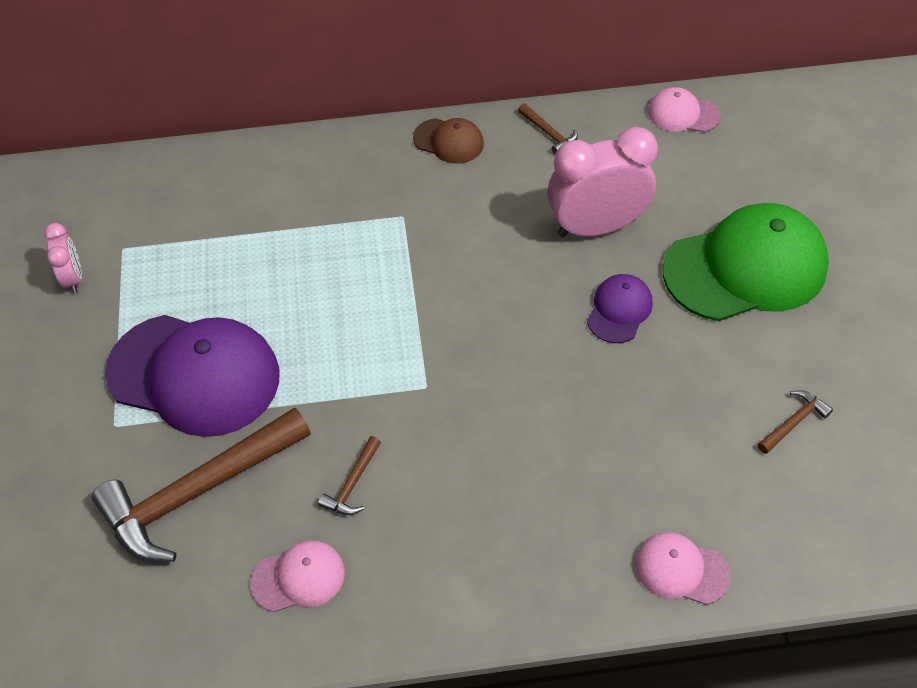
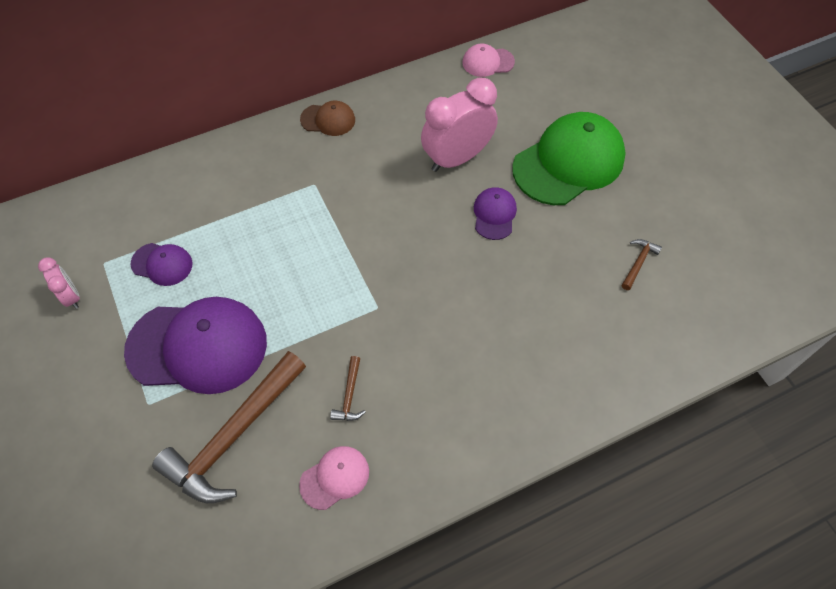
camera: 20 degrees left, 5 degrees up
brown hammer [518,103,578,154] -> none
pink cap [635,532,731,605] -> none
none -> purple cap [131,243,192,286]

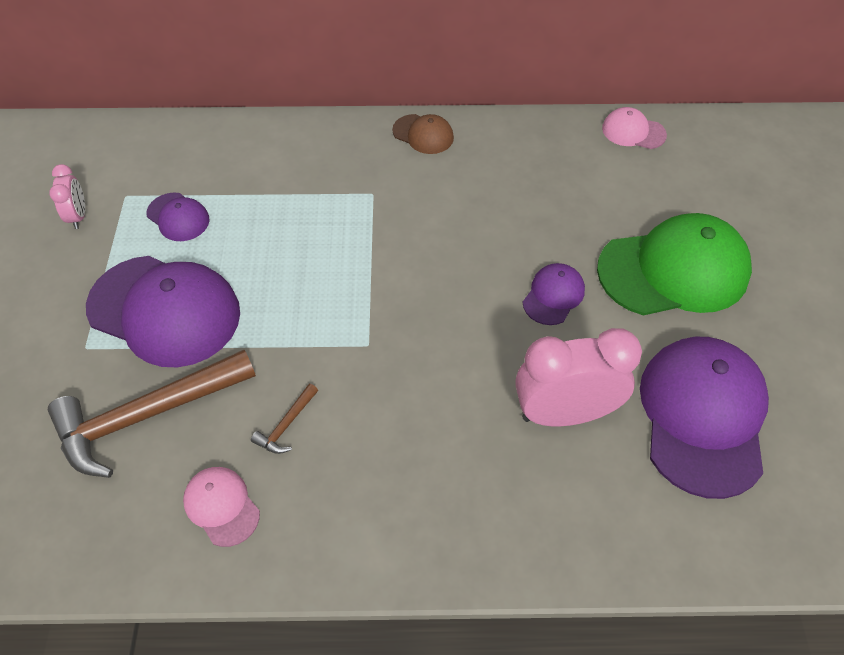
camera: 25 degrees right, 5 degrees down
pink cap [299,446,369,510] -> pink cap turned 120 degrees counterclockwise [183,467,260,547]
pink clock [421,78,498,172] -> pink clock moved to [515,328,642,426]
brown hammer [622,239,662,290] -> purple cap [640,337,769,499]

